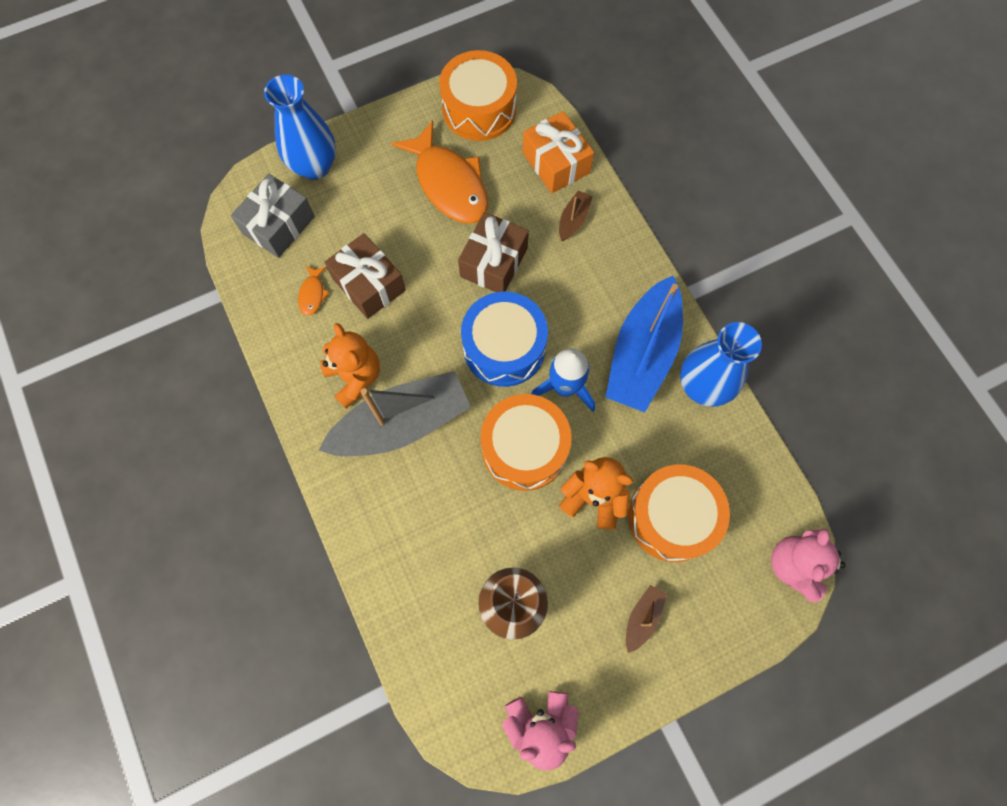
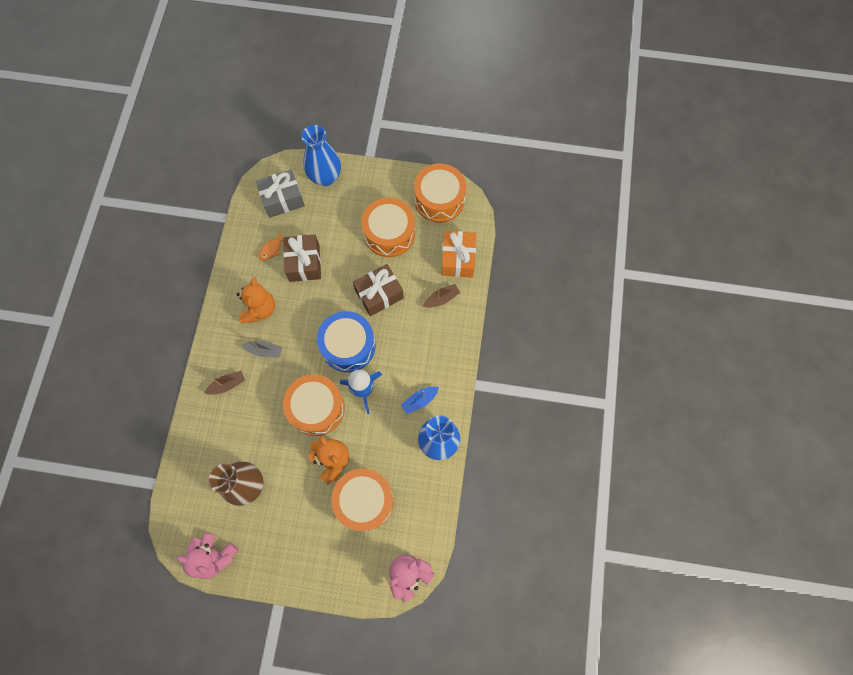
camera: 35 degrees right, 0 degrees up
grey boat [319,371,471,456] -> grey boat [242,340,282,358], size x0.43
orange fish [392,121,488,224] -> orange drum [361,198,415,257]
blue boat [605,276,683,412] -> blue boat [401,387,439,414], size x0.43
brown boat [626,585,667,653] -> brown boat moved to [204,371,245,395]

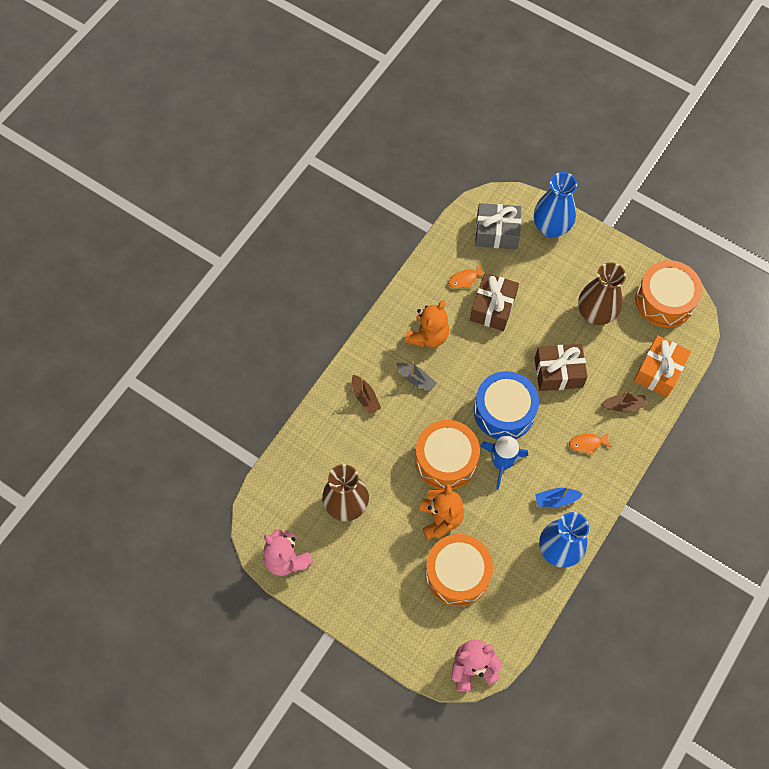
camera: 25 degrees right, 5 degrees down
brown boat [204,371,245,395] -> brown boat turned 60 degrees clockwise [352,375,381,414]
orange drum [361,198,415,257] -> brown vase [578,262,626,325]
none -> orange fish [569,432,612,455]

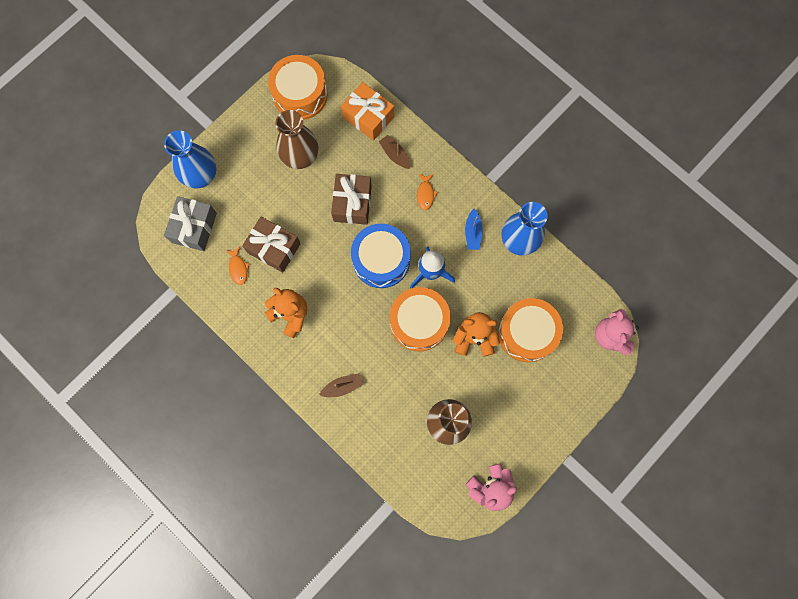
camera: 80 degrees left, 10 degrees up
grey boat [396,361,437,392] -> none
brown boat [601,391,647,411] -> brown boat turned 45 degrees counterclockwise [379,135,410,169]

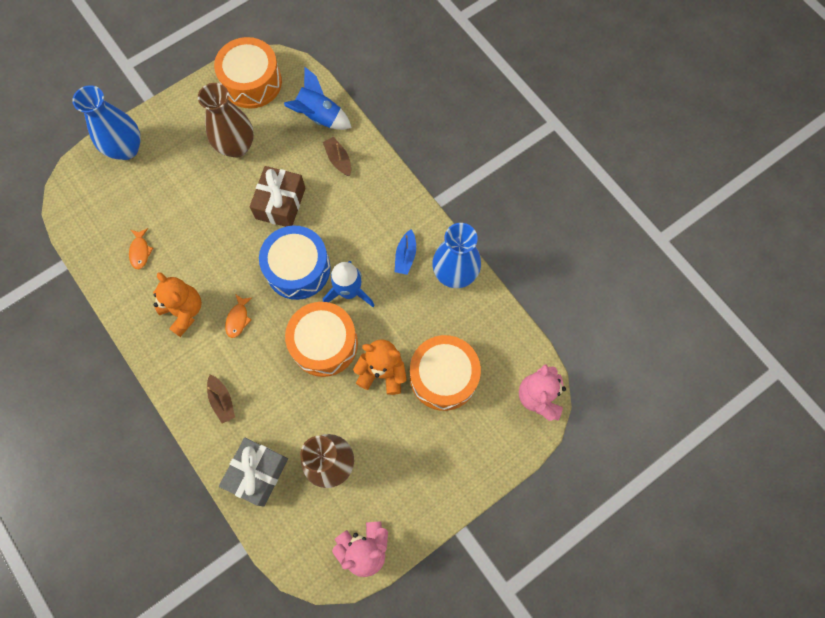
camera: 10 degrees right, 5 degrees down
grey gift [164,196,217,251] -> grey gift moved to [219,437,288,506]
brown gift [242,217,301,273] -> none
brown boat [319,373,363,397] -> brown boat turned 75 degrees clockwise [207,375,235,423]
orange gift [341,82,394,141] -> blue rocket [284,67,352,130]
orange fish [417,174,438,210] -> orange fish moved to [225,294,252,338]

